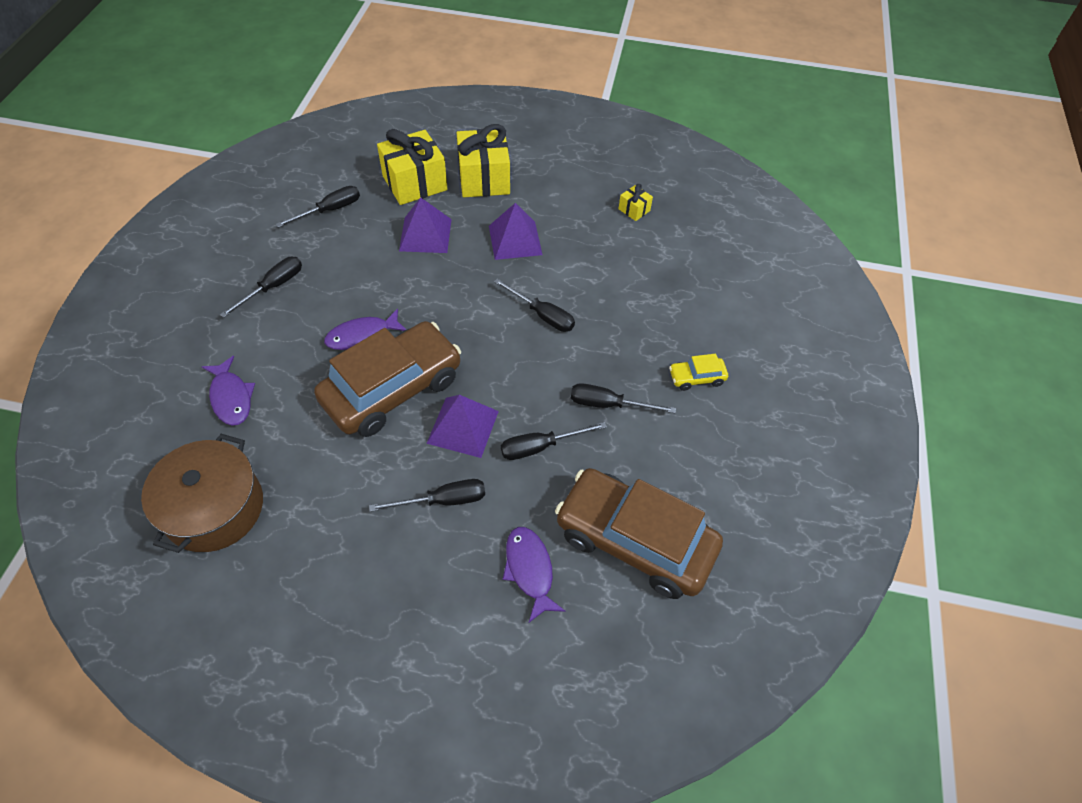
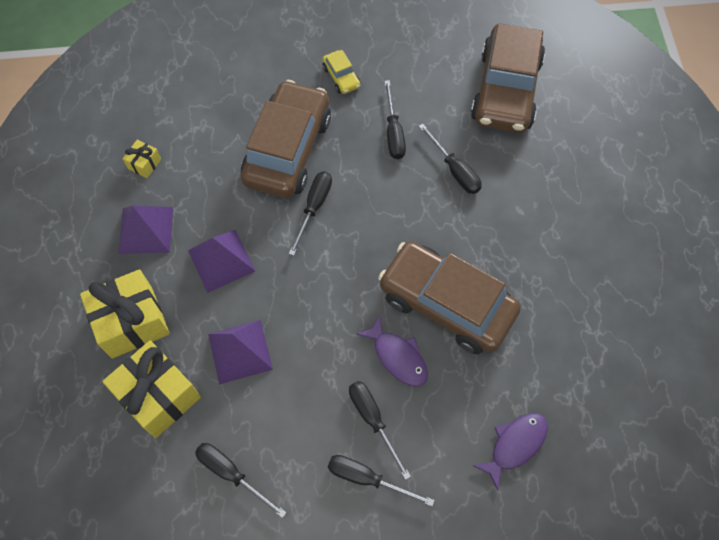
camera: 105 degrees left, 10 degrees up
brown pot [141,434,263,553] -> none
black screwdriver [369,479,485,512] -> black screwdriver moved to [349,381,411,480]
purple pyramid [426,395,499,458] -> purple pyramid moved to [118,206,173,254]
purple fish [503,527,565,622] -> none
none -> brown car [241,80,331,198]

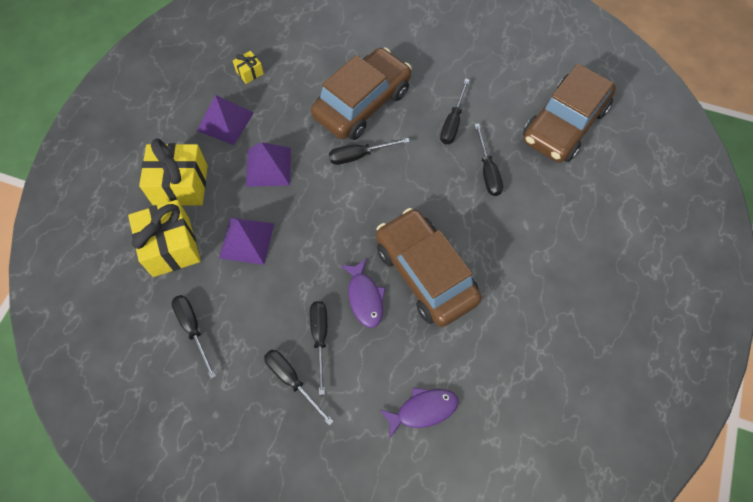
camera: 25 degrees right, 0 degrees up
black screwdriver [289,172,332,256] -> black screwdriver turned 150 degrees counterclockwise [329,138,410,165]
yellow car [323,50,360,94] -> none

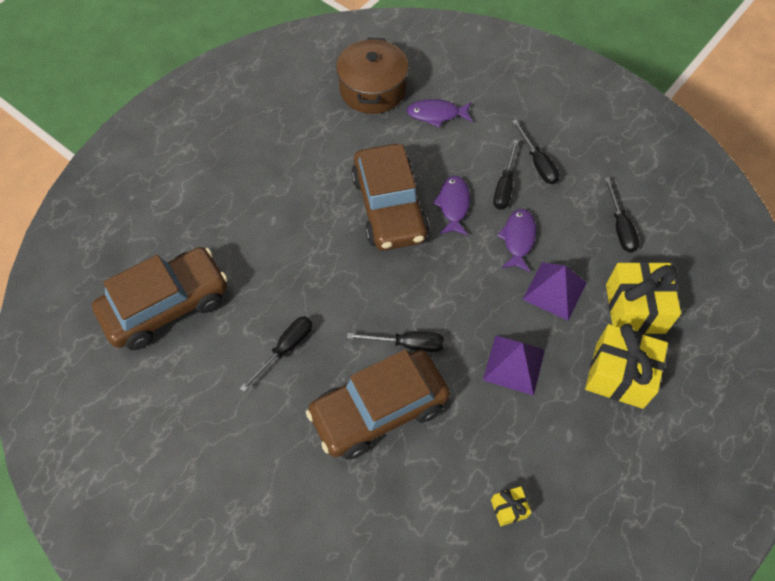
camera: 160 degrees left, 5 degrees down
purple pyramid [197,95,254,145] -> none
black screwdriver [475,124,503,196] -> none
none -> brown pot [336,38,409,114]
none -> purple fish [497,209,536,272]

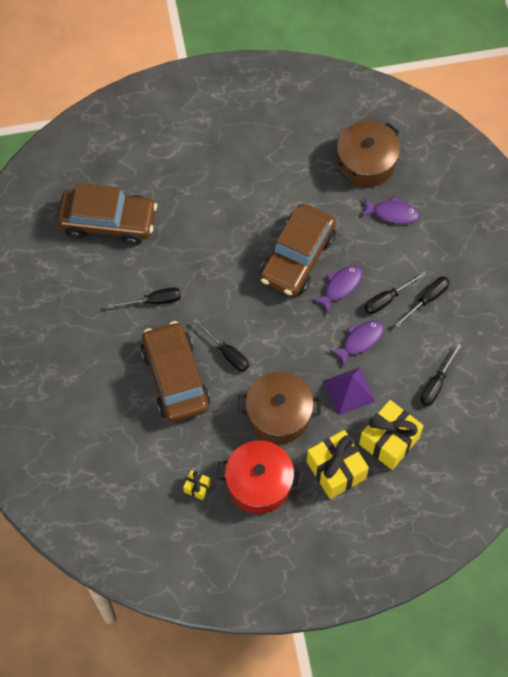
camera: 40 degrees right, 5 degrees up
brown car [306,349,450,460] -> brown car turned 60 degrees clockwise [140,321,210,422]
purple fish [407,99,472,128] -> purple fish turned 150 degrees clockwise [361,196,419,224]
purple pyramid [483,335,545,396] -> brown pot [238,372,321,443]
black screwdriver [512,120,560,184] -> black screwdriver turned 150 degrees counterclockwise [395,277,450,327]
none -> red pot [217,440,302,514]

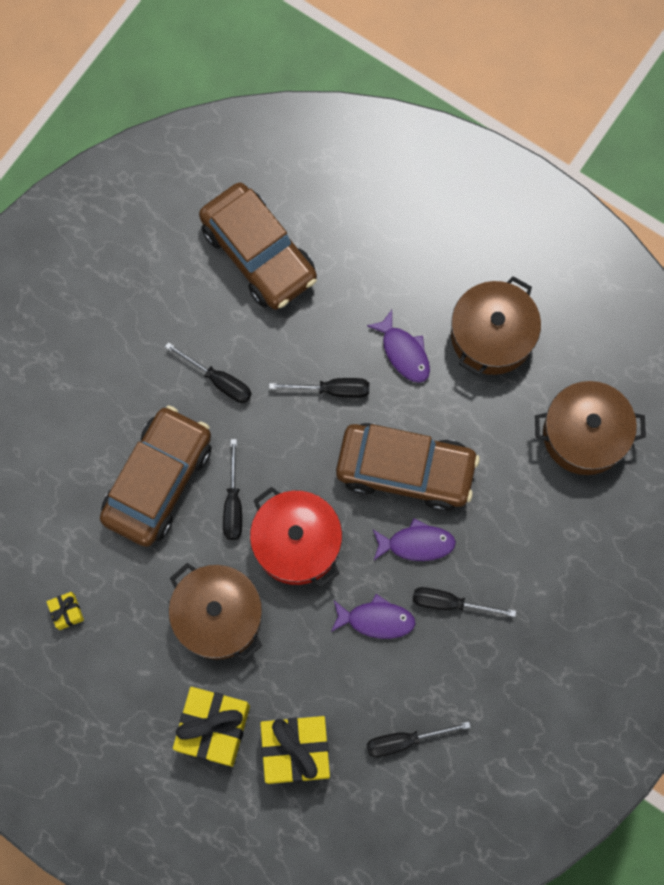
camera: 45 degrees right, 10 degrees up
red pot [217,440,302,514] -> red pot moved to [250,487,342,588]
brown car [260,204,336,297] -> brown car turned 150 degrees counterclockwise [336,423,480,512]
purple pyramid [324,367,376,415] -> none
purple fish [361,196,419,224] -> purple fish moved to [367,310,430,383]
black screwdriver [395,277,450,327] -> black screwdriver moved to [269,378,369,398]
none -> brown pot [451,276,541,376]

